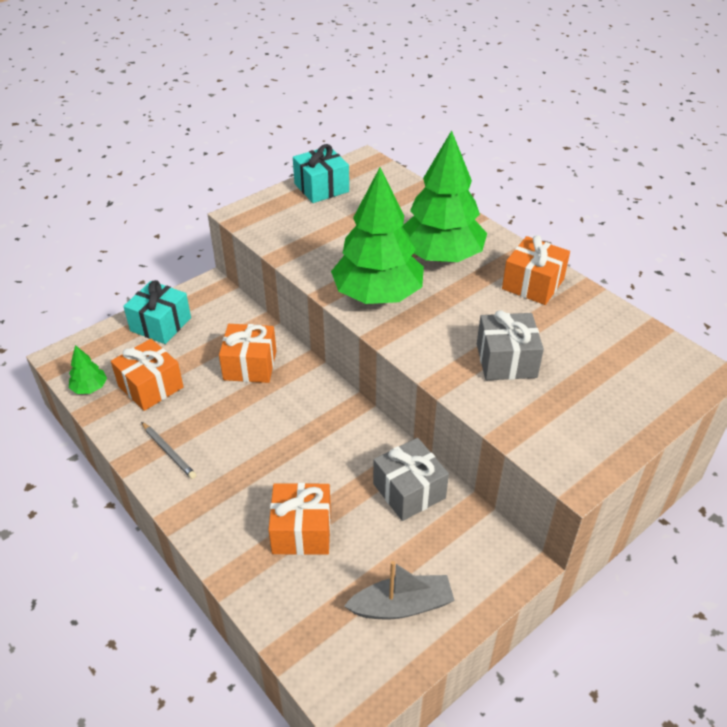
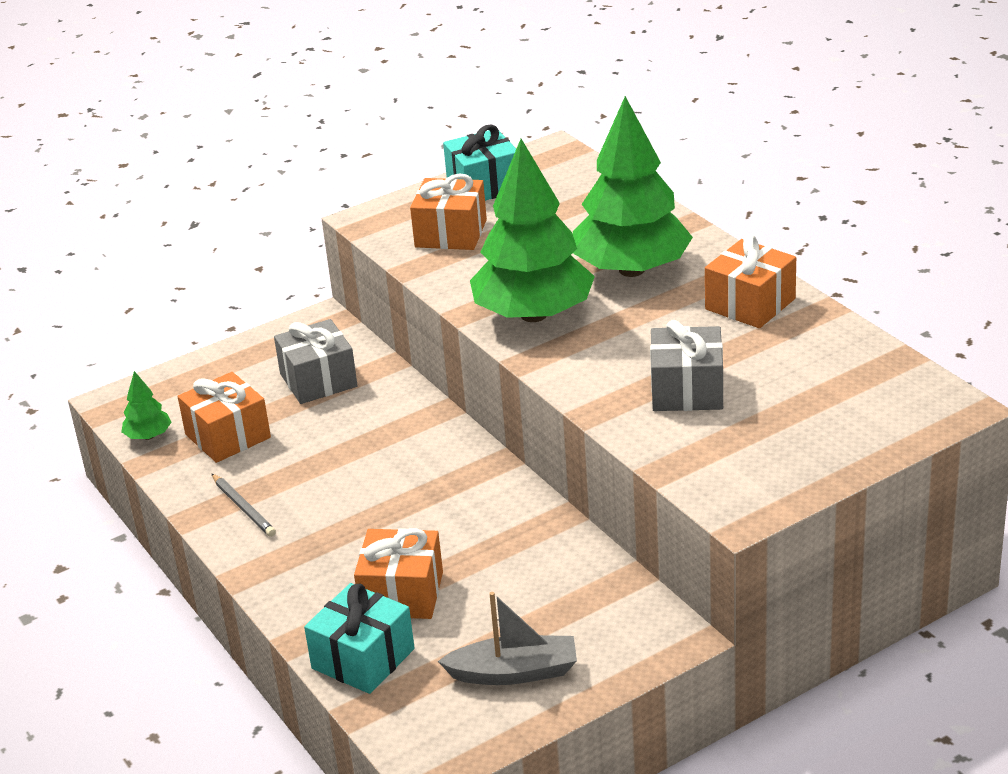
camera: 10 degrees right, 10 degrees down
turquoise gift [123,280,191,344] -> turquoise gift moved to [304,583,415,694]
orange gift [219,324,276,383] -> orange gift moved to [410,174,487,250]
grey gift [373,438,449,521] -> grey gift moved to [274,319,358,404]

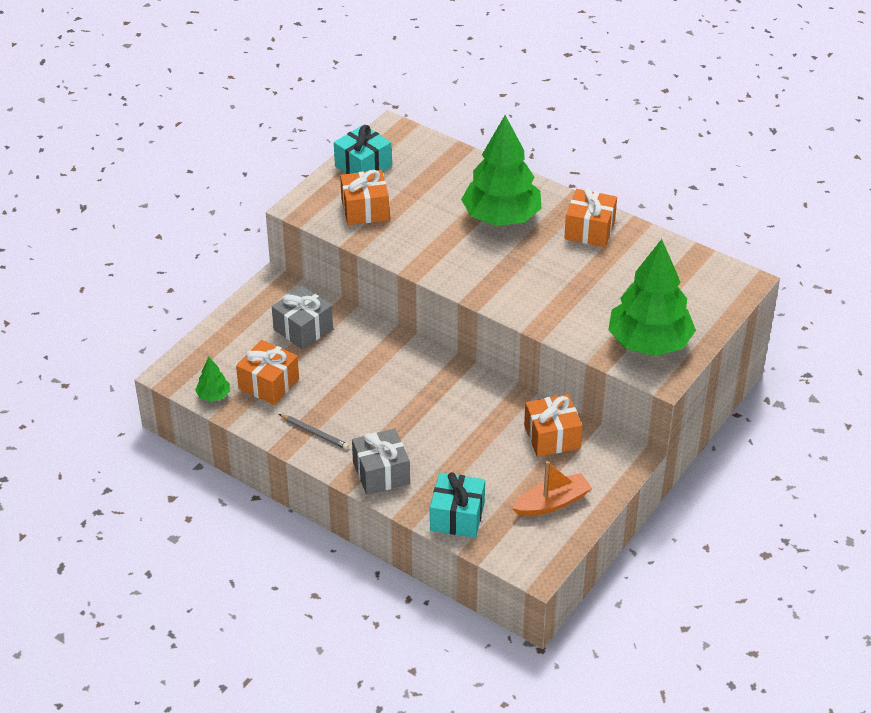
camera: 25 degrees left, 10 degrees up
orange gift [354,528,443,619] -> orange gift moved to [524,394,582,457]
grey boat [438,592,577,685] -> orange boat [512,461,592,516]
green tree [470,139,595,322] -> green tree moved to [608,239,696,356]
grey gift [650,320,723,411] -> grey gift moved to [352,428,410,495]

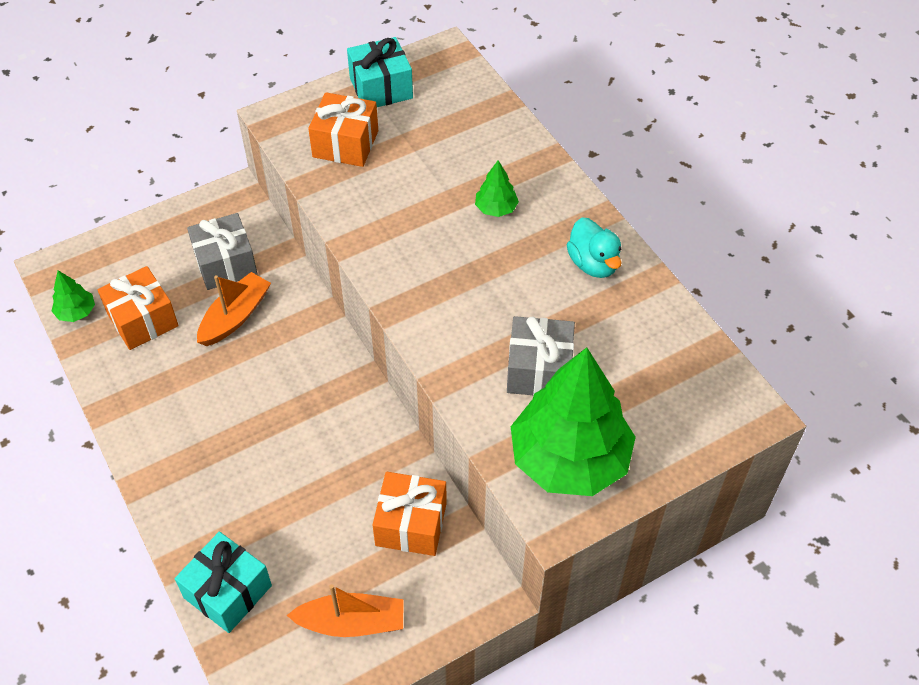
camera: 25 degrees right, 10 degrees up
grey pencil [279,414,349,450] -> none
grey gift [352,428,410,495] -> grey gift moved to [507,316,575,396]
green tree [461,115,541,226] -> green tree [475,160,519,217], size x0.41
orange gift [564,187,617,247] -> turquoise duck [567,217,622,278]
none -> orange boat [197,272,271,346]

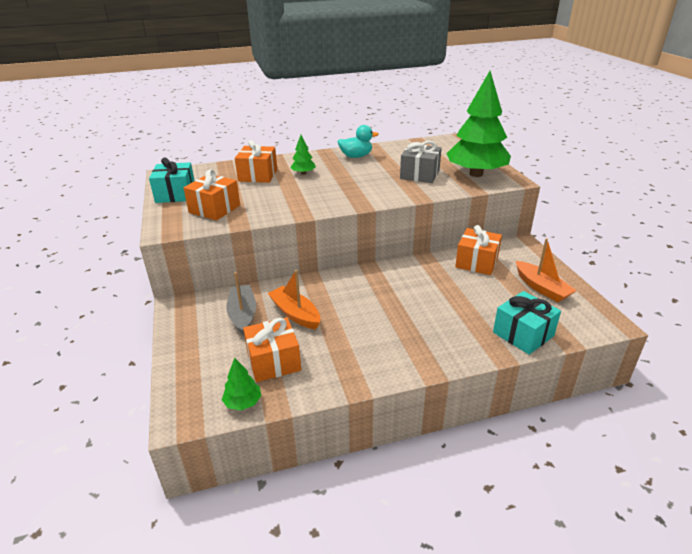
camera: 75 degrees left, 20 degrees down
grey gift [187,213,258,290] -> grey boat [226,272,256,335]
orange boat [287,584,404,637] -> orange boat turned 135 degrees clockwise [516,238,577,302]
none -> orange gift [235,140,277,183]

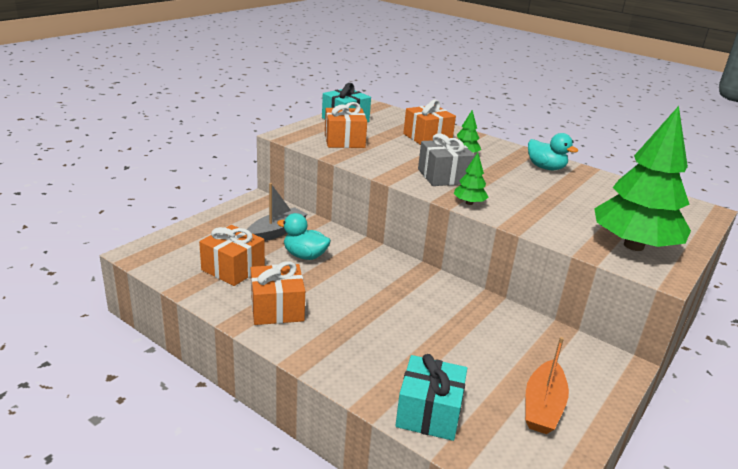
camera: 50 degrees right, 5 degrees down
green tree [222,358,262,411] -> green tree moved to [453,152,489,205]
orange boat [268,270,320,330] -> turquoise duck [277,213,331,260]
grey gift [400,141,442,183] -> grey gift moved to [418,133,475,186]
orange gift [455,225,502,275] -> orange gift moved to [251,261,305,325]

